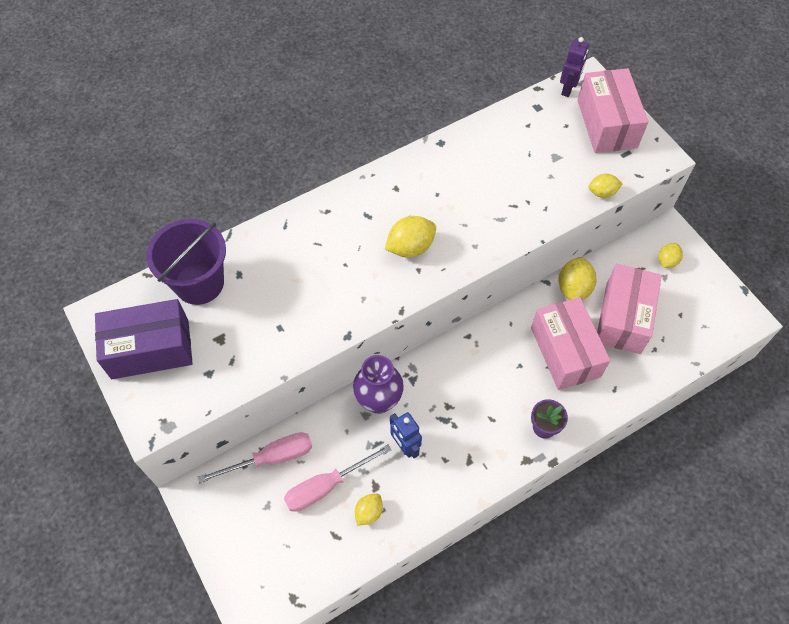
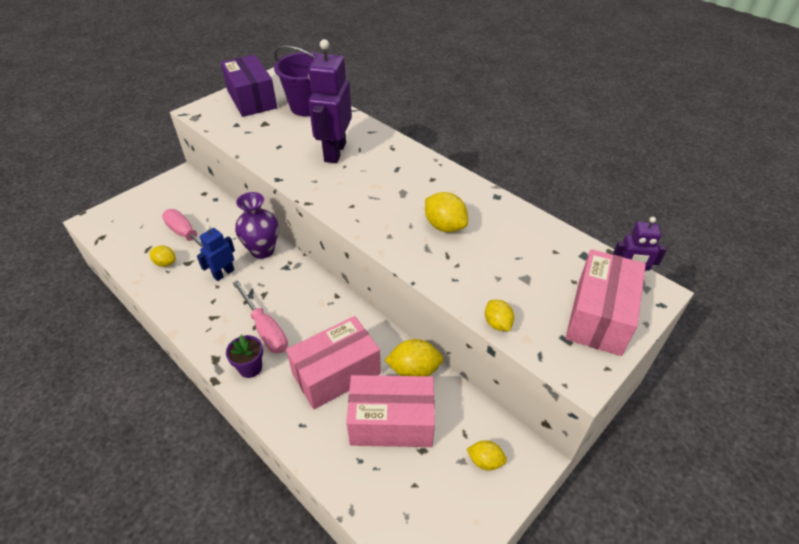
camera: 75 degrees right, 15 degrees down
pink screwdriver [198,432,312,483] -> pink screwdriver moved to [233,280,288,353]
yellow lemon [385,216,436,257] -> yellow lemon moved to [425,192,468,232]
pink box [578,68,648,153] -> pink box turned 45 degrees counterclockwise [566,249,646,356]
none -> purple robot [308,39,352,163]

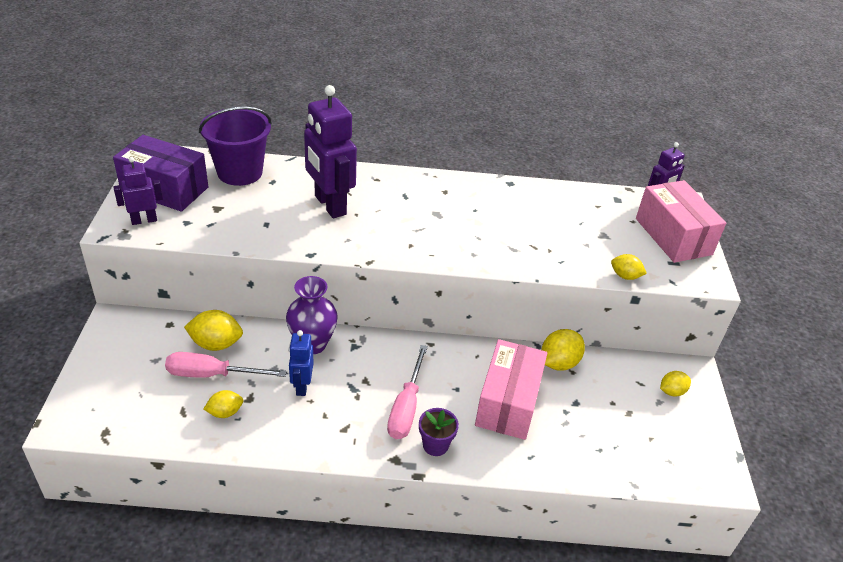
camera: 45 degrees left, 5 degrees down
pink screwdriver [233,280,288,353] -> pink screwdriver turned 90 degrees clockwise [387,345,428,439]
pink box [346,375,435,447] -> none
yellow lemon [425,192,468,232] -> yellow lemon moved to [184,310,243,351]
none -> purple robot [114,157,163,225]

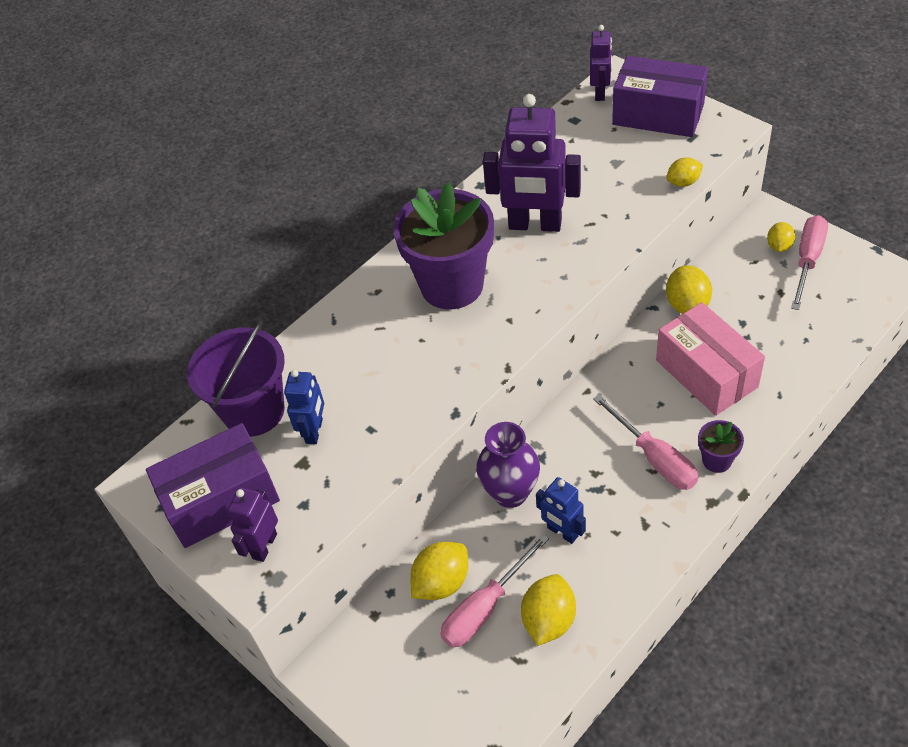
camera: 40 degrees left, 10 degrees up
yellow lemon [204,390,243,418] -> yellow lemon [521,574,576,646], size x1.61
purple robot [304,85,357,218] -> purple robot moved to [483,94,581,232]
pink box [636,180,726,263] -> purple box [612,56,708,137]
none -> blue robot [284,370,324,444]
none -> purple flower pot [393,182,494,310]
none -> pink screwdriver [791,215,828,310]

